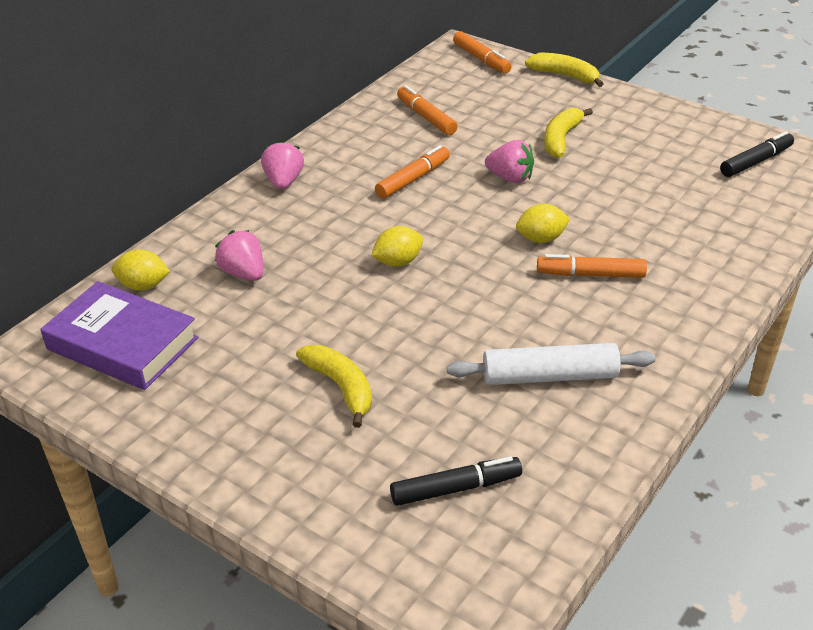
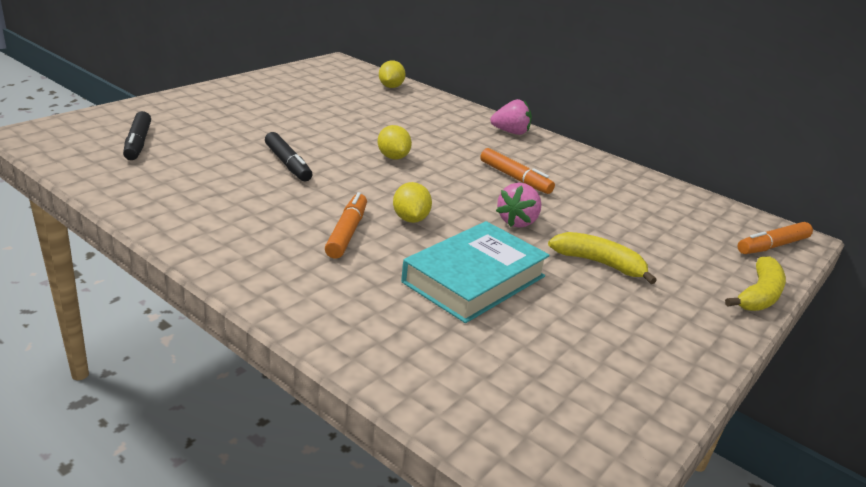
camera: 90 degrees right, 10 degrees down
purple book [40,281,198,390] -> none
pink strawberry [215,230,263,281] -> none
yellow banana [296,345,372,428] -> none
orange marker [397,85,458,135] -> none
white rolling pin [447,343,655,385] -> none
black marker [720,131,794,177] -> black marker moved to [265,132,313,181]
none -> turquoise book [401,221,550,323]

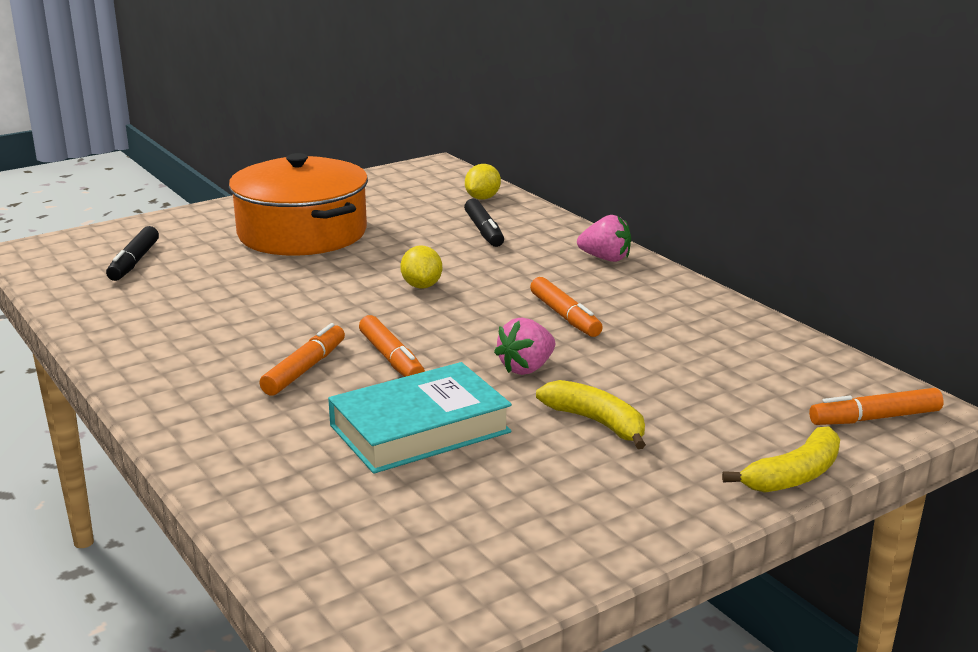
camera: 20 degrees right, 5 degrees down
black marker [265,132,313,181] -> black marker moved to [464,198,504,247]
yellow lemon [393,182,432,223] -> orange marker [359,315,425,377]
none -> orange pot [229,153,368,256]

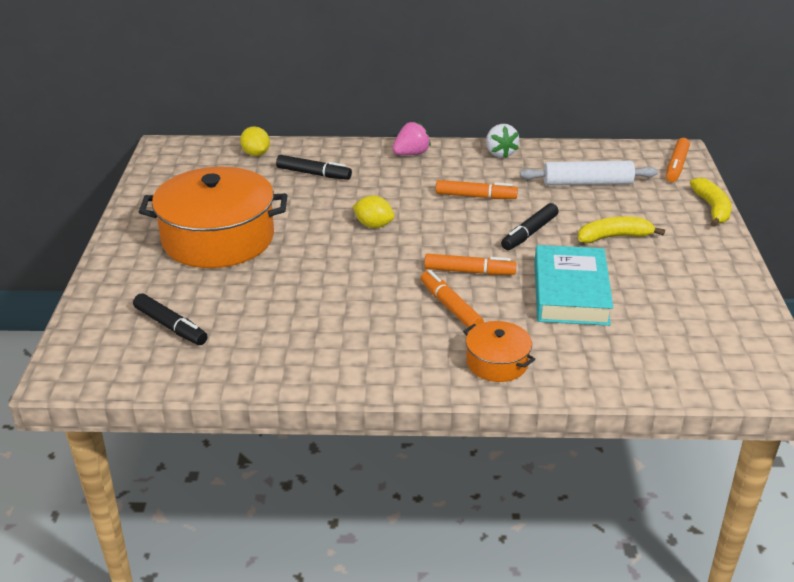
camera: 55 degrees left, 10 degrees up
pink strawberry [494,318,555,375] -> black marker [501,203,559,250]
none -> orange pot [463,321,535,382]
none -> white strawberry [486,124,519,158]
none -> white rolling pin [520,161,658,185]

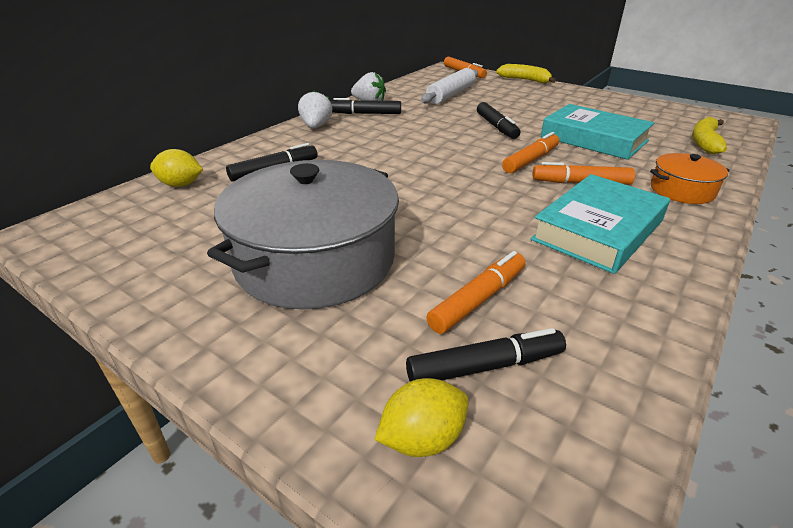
camera: 55 degrees left, 0 degrees up
orange pot [139,167,288,268] -> grey pot [207,160,399,310]
yellow lemon [353,195,394,228] -> yellow lemon moved to [375,378,469,457]
pink strawberry [392,121,431,155] -> white strawberry [298,90,332,128]
orange marker [436,180,518,199] -> orange marker moved to [426,251,525,334]
yellow banana [578,216,665,243] -> yellow banana moved to [692,117,727,154]
none -> black marker [330,98,401,114]
none -> turquoise book [531,174,670,274]

